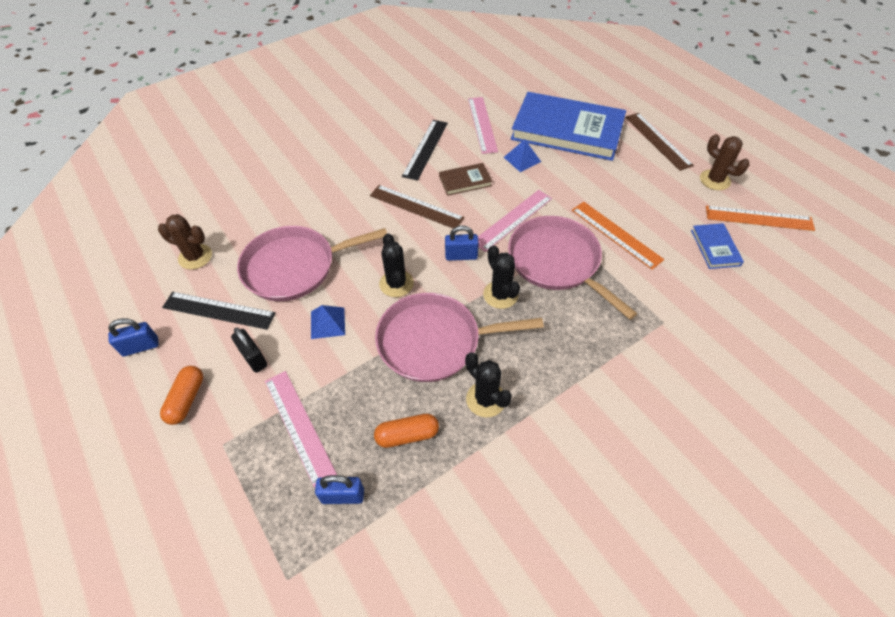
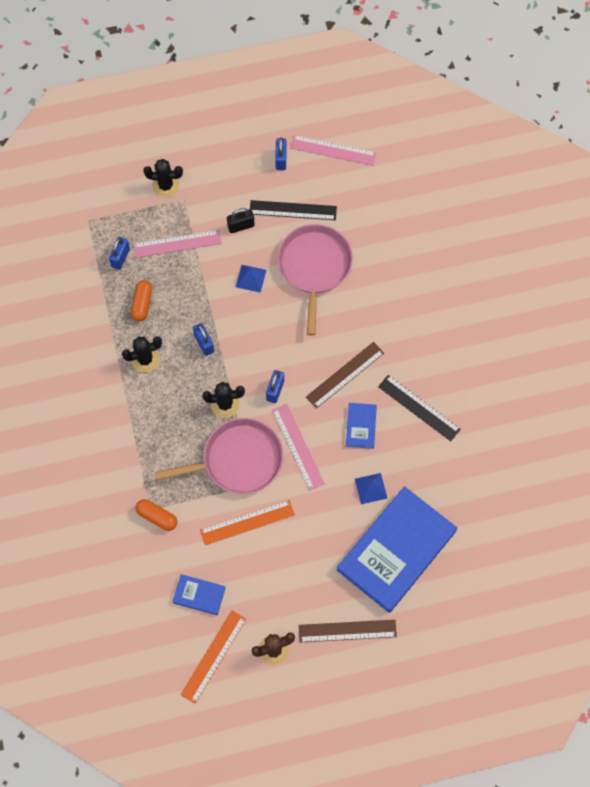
camera: 110 degrees right, 15 degrees up
brown cactus [158,214,212,270] -> none
orange capsule [160,366,203,425] -> orange capsule moved to [135,499,177,531]
black ruler [162,292,276,330] -> black ruler turned 60 degrees clockwise [250,200,337,220]
pink pan [375,293,544,382] -> blue padlock [193,323,214,356]
black cactus [379,233,414,297] -> black cactus moved to [143,159,183,198]
brown book [439,163,492,196] -> blue book [346,403,377,449]
pink ruler [468,97,498,154] -> pink ruler moved to [290,135,377,166]

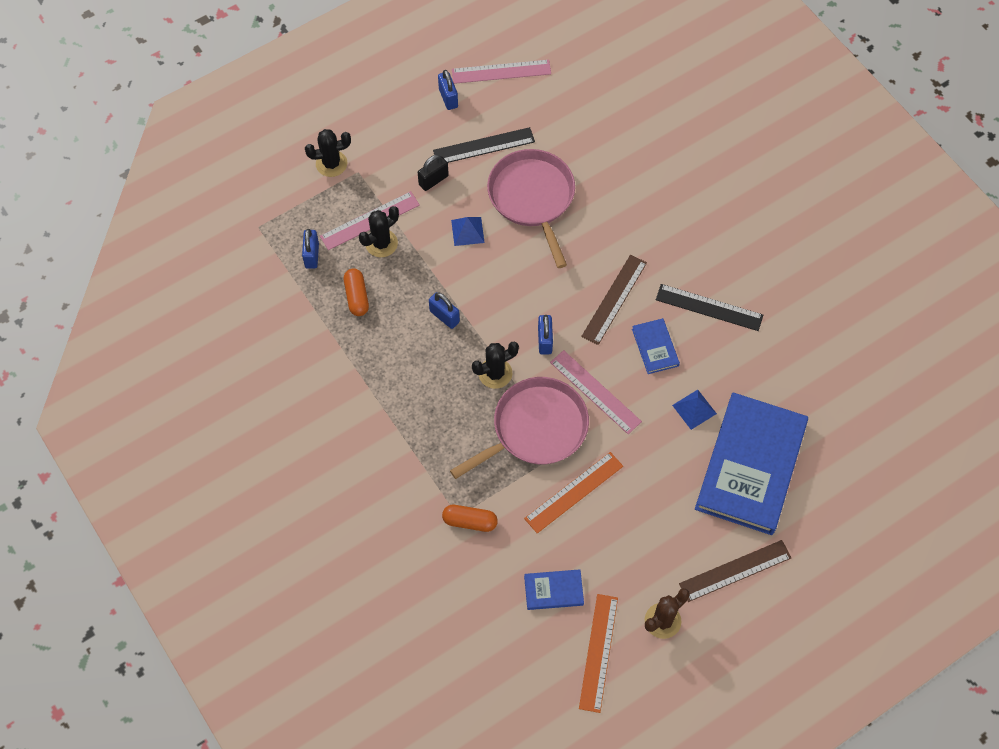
camera: 20 degrees left, 5 degrees down
black cactus [122,336,162,373] -> black cactus moved to [359,206,399,257]

